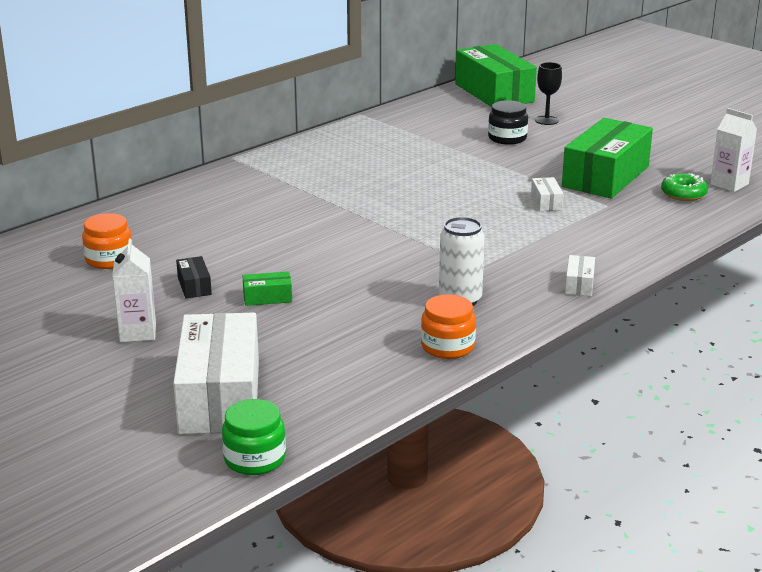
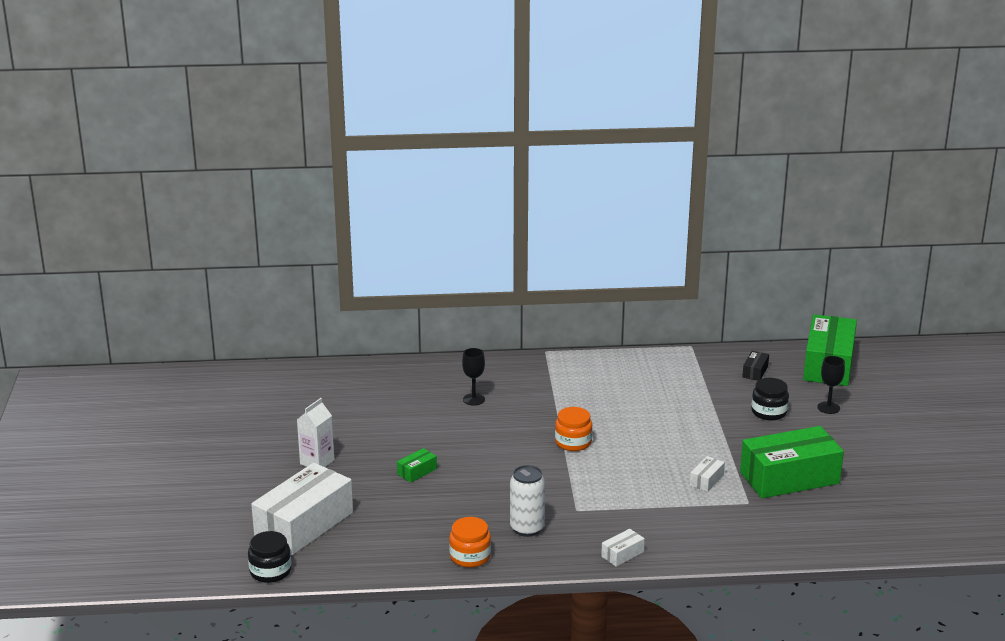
camera: 40 degrees right, 0 degrees up
orange jar [82,213,132,269] -> orange jar moved to [555,407,592,451]
black box [176,256,212,298] -> black box moved to [742,351,769,381]
green jar [222,399,286,475] -> black jar [248,531,291,583]
green box [242,272,292,306] -> green box turned 75 degrees counterclockwise [397,448,437,483]
green donut [661,173,708,201] -> none
white carton [710,108,757,192] -> none
none -> black goblet [462,348,485,406]

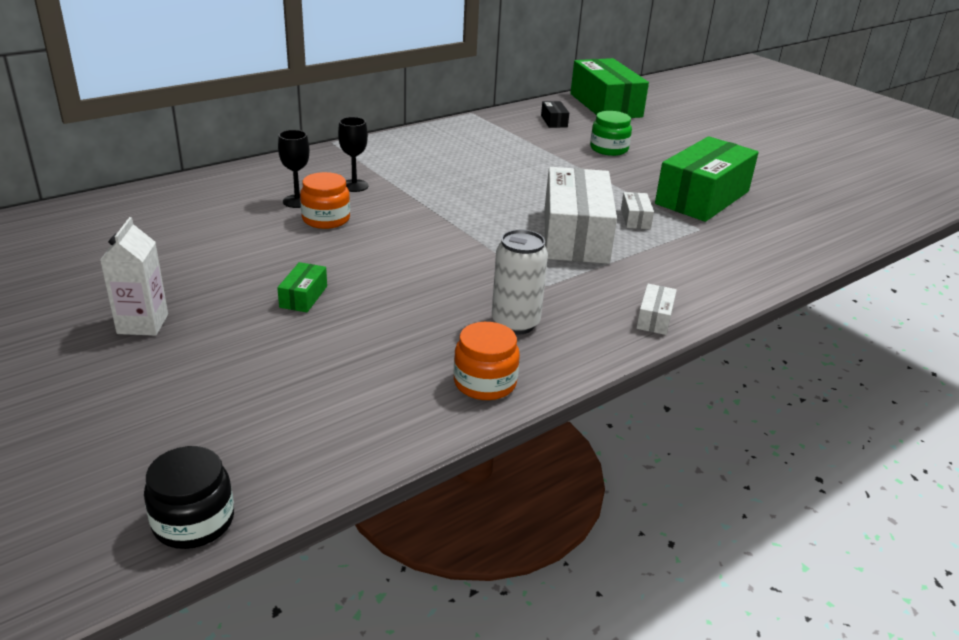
camera: 35 degrees left, 5 degrees up
white box [251,463,353,555] -> white box moved to [545,167,617,264]
orange jar [555,407,592,451] -> orange jar moved to [300,172,350,229]
black jar [751,378,789,420] -> green jar [590,111,632,156]
black goblet [817,356,845,414] -> black goblet moved to [338,117,369,192]

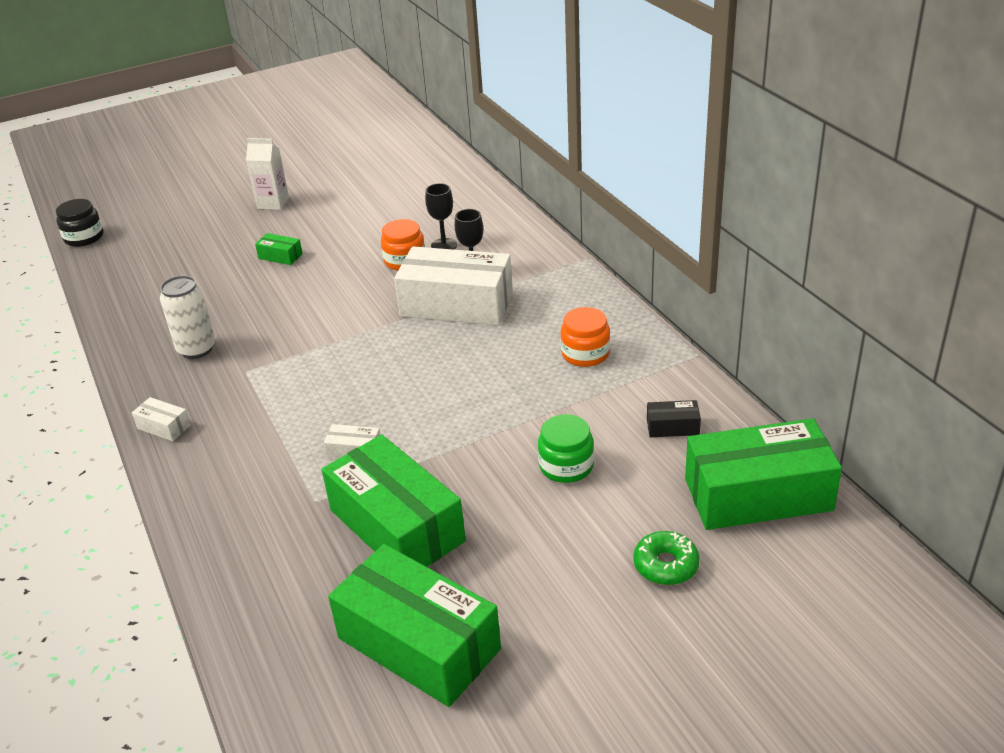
camera: 105 degrees right, 5 degrees up
orange jar [454,322,520,400] -> orange jar moved to [560,307,610,367]
white box [545,167,617,264] -> white box moved to [394,246,513,325]
none -> green box [328,544,501,707]
none -> green donut [633,531,700,585]

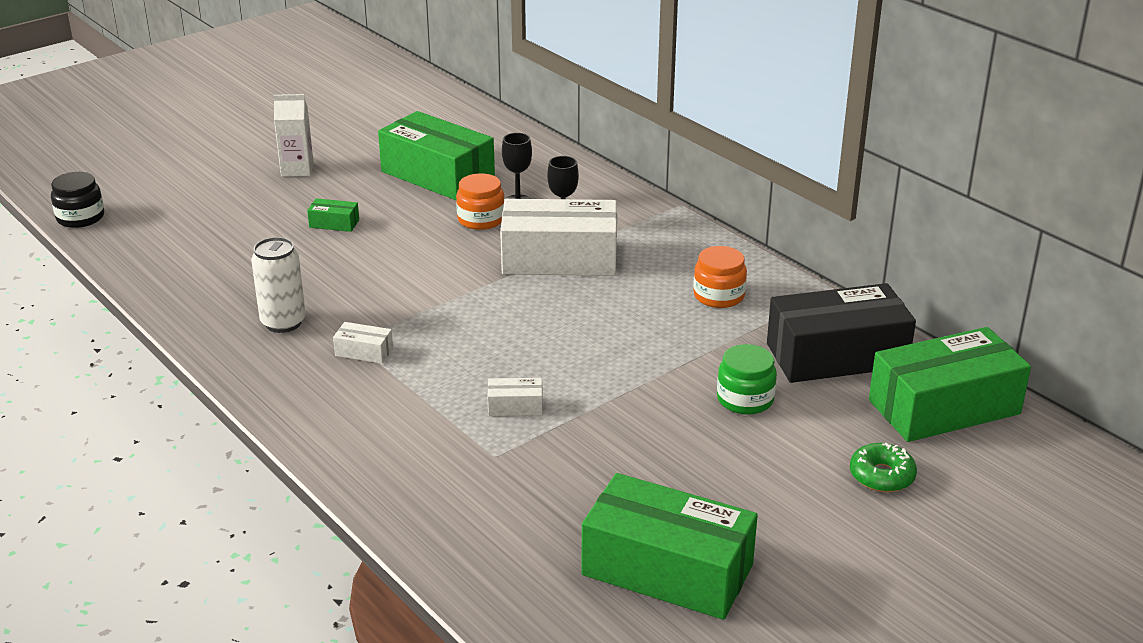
camera: 15 degrees left, 5 degrees down
white box [132,397,191,441] -> white box moved to [333,322,393,364]
green box [322,435,466,567] -> green box moved to [378,111,495,200]
black box [647,400,701,437] -> black box [767,283,916,383], size x2.43

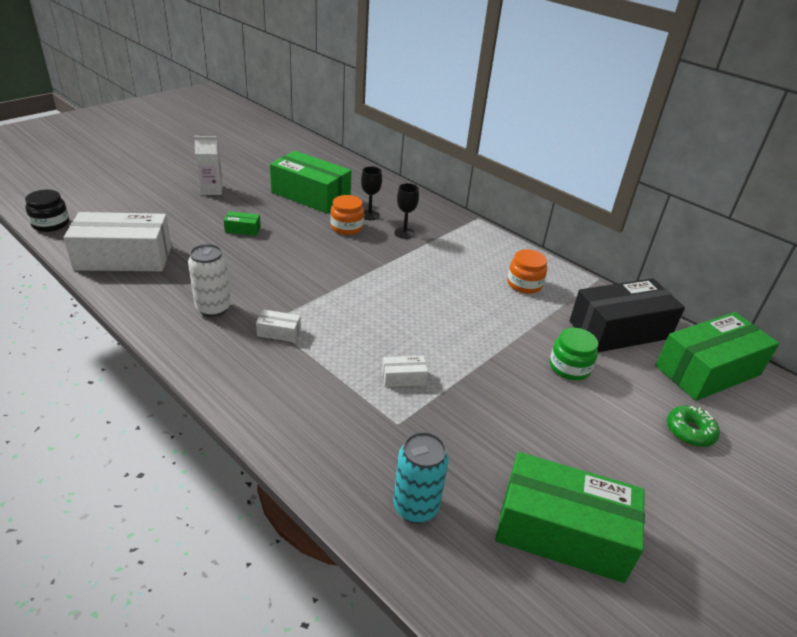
camera: 10 degrees left, 5 degrees up
white box [500,199,617,276] -> white box moved to [63,212,172,271]
none -> turquoise can [393,432,449,523]

